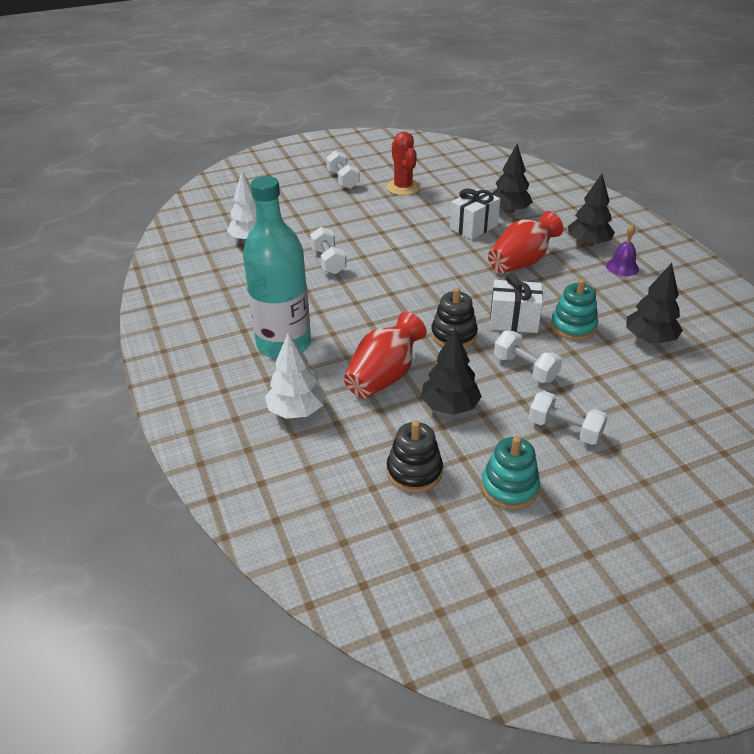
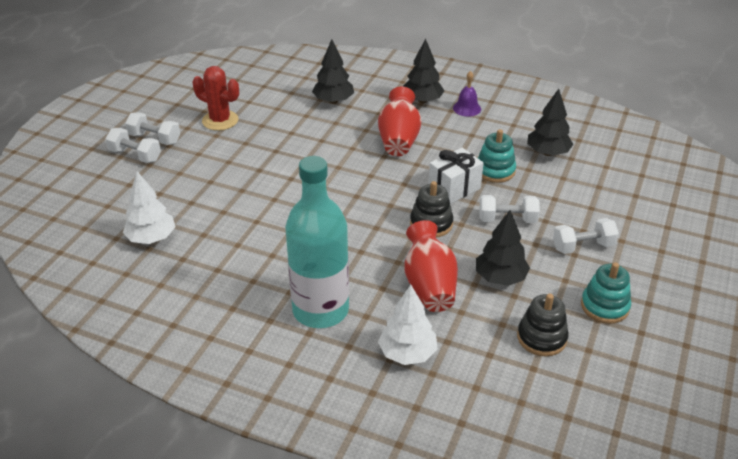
camera: 45 degrees left, 0 degrees up
white dumbbell [310,227,347,274] -> white dumbbell moved to [105,128,161,163]
white gift [450,188,501,240] -> none

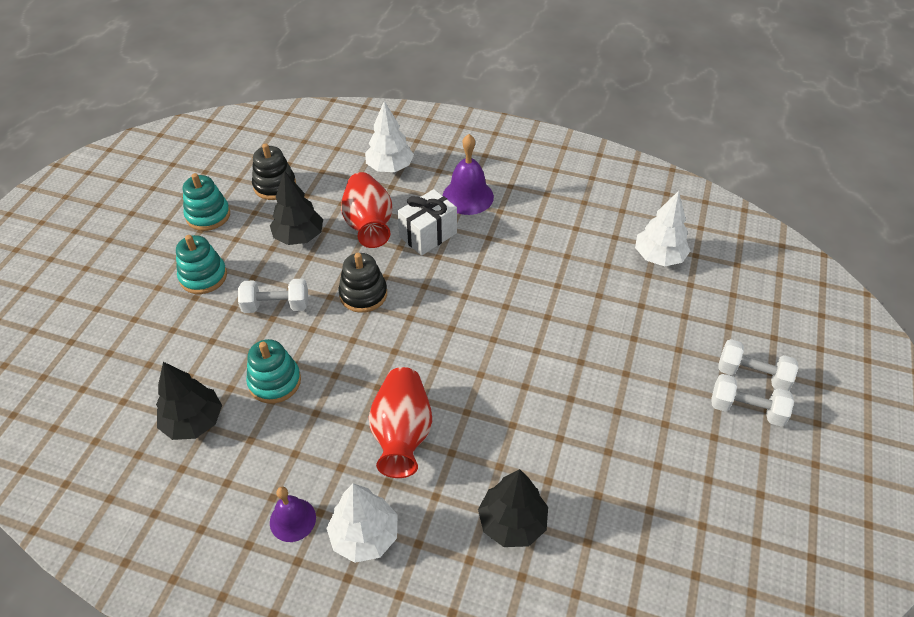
camera: 175 degrees right, 10 degrees up
red cactus [193,66,239,131] -> none
turquoise bottle [285,156,349,328] -> purple bell [443,134,494,215]
black tree [403,39,445,103] -> white tree [326,483,397,563]
white gift [429,148,484,204] -> white gift moved to [397,189,457,256]
white dumbbell [553,218,619,254] -> turquoise stacking toy [176,235,227,294]

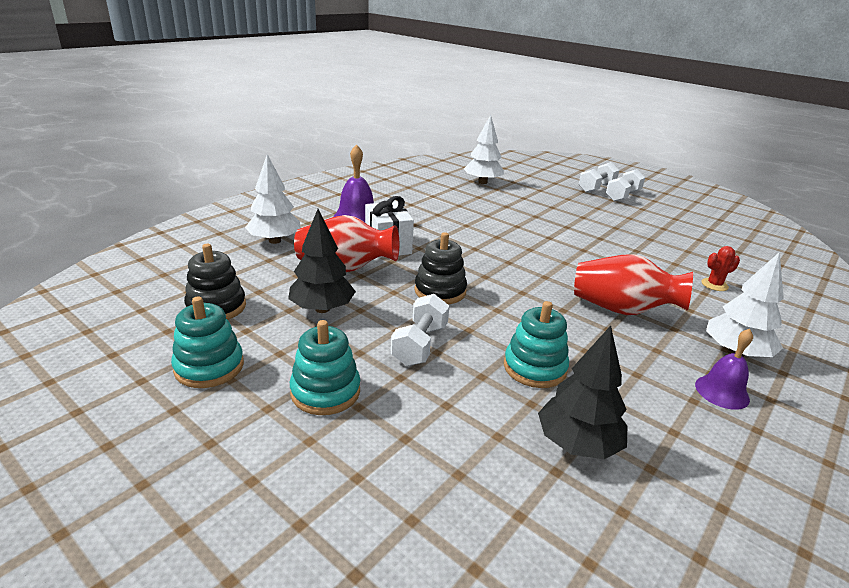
camera: 70 degrees left, 20 degrees down
black tree [478,469,548,547] -> red cactus [701,246,740,291]

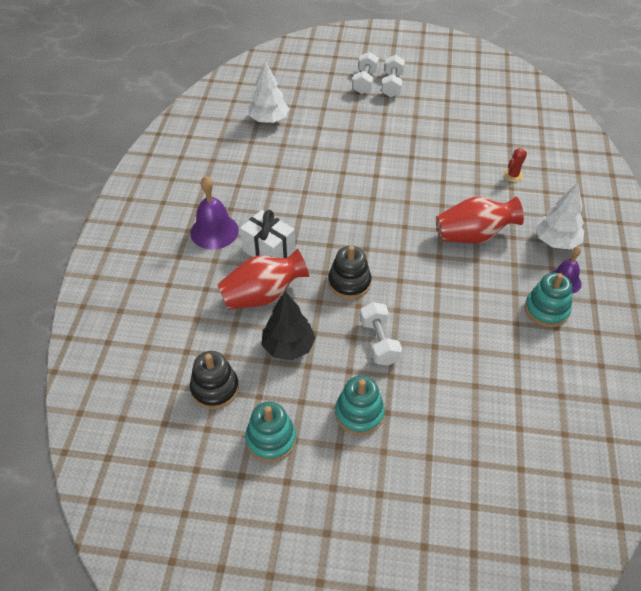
camera: 30 degrees left, 20 degrees up
white tree [245,154,301,244] -> none
turquoise stacking toy [504,301,569,388] -> turquoise stacking toy moved to [525,273,572,327]
black tree [538,326,627,459] -> none

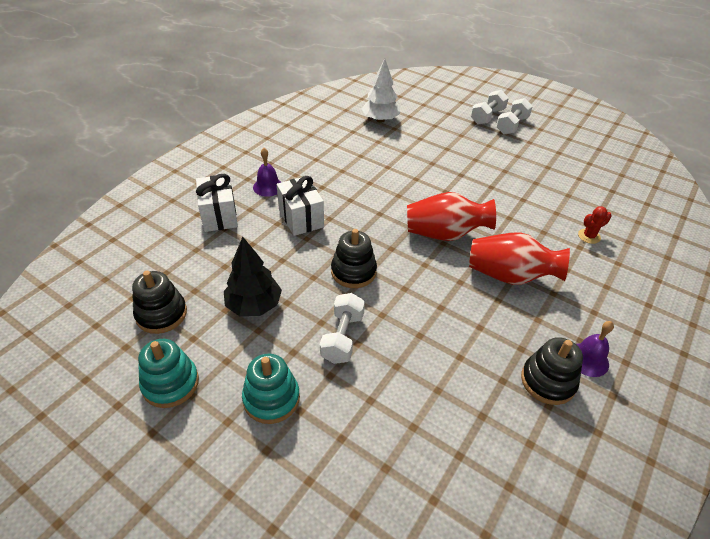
camera: 25 degrees right, 5 degrees down
purple bell [190,176,239,250] -> purple bell [253,148,281,197], size x0.65
red vase [217,249,309,310] -> red vase moved to [407,192,496,241]
turquoise stacking toy [525,273,572,327] -> black stacking toy [521,337,583,405]
white tree [535,183,584,249] -> none
none -> white gift [196,174,238,232]

